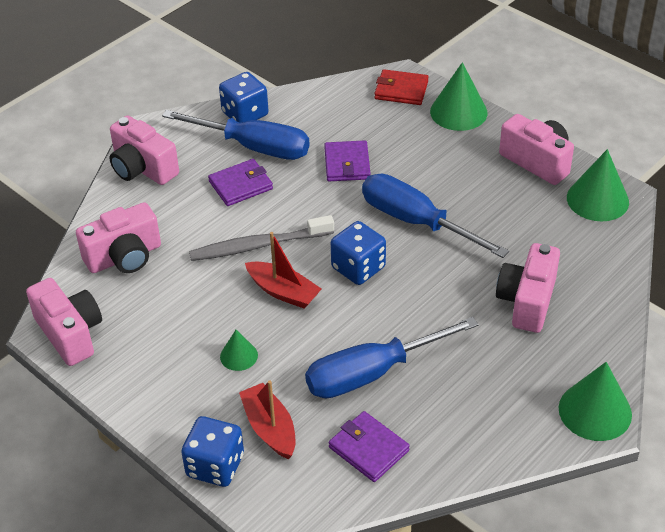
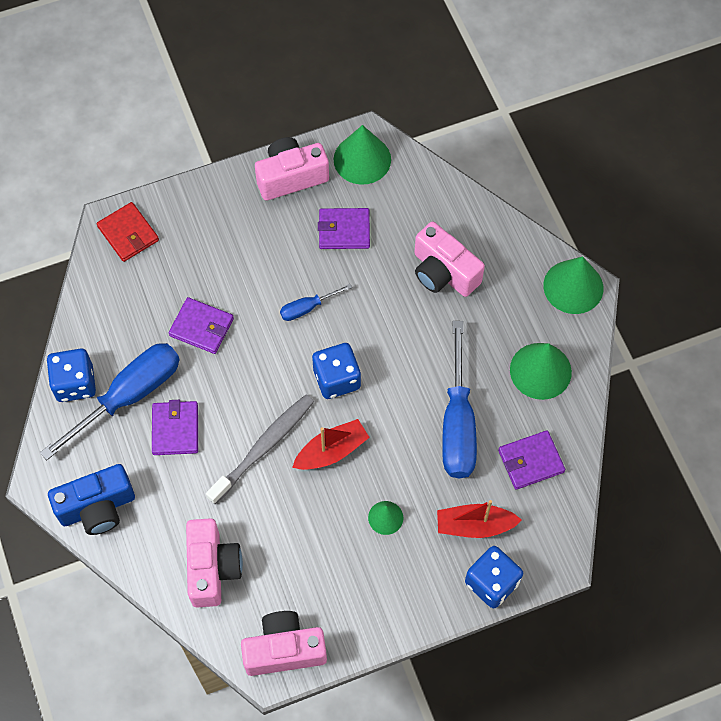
camera: 65 degrees left, 20 degrees up
pink camera [109,115,179,185] -> blue camera [48,464,135,535]
grey toothbrush [189,215,334,261] -> grey toothbrush turned 150 degrees counterclockwise [206,394,314,504]
blue screwdriver [362,174,509,258] -> blue screwdriver [280,284,352,321], size x0.48
red wallet [374,69,429,105] -> red wallet turned 75 degrees counterclockwise [97,202,159,262]
green cone [430,62,488,131] -> green cone moved to [510,343,572,400]
none -> purple wallet [318,208,370,249]

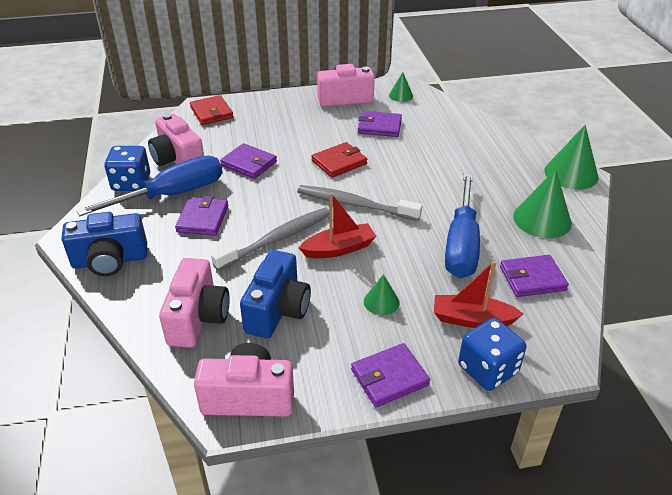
camera: 10 degrees right, 25 degrees down
blue screwdriver [280,284,352,321] -> red wallet [311,142,367,178]
blue dice [312,343,361,399] -> grey toothbrush [297,185,422,221]
green cone [334,125,391,185] -> green cone [389,72,413,102], size x0.55
pink camera [414,222,485,297] -> pink camera moved to [148,113,204,166]
none -> blue camera [240,250,311,338]
none -> purple wallet [351,343,430,407]

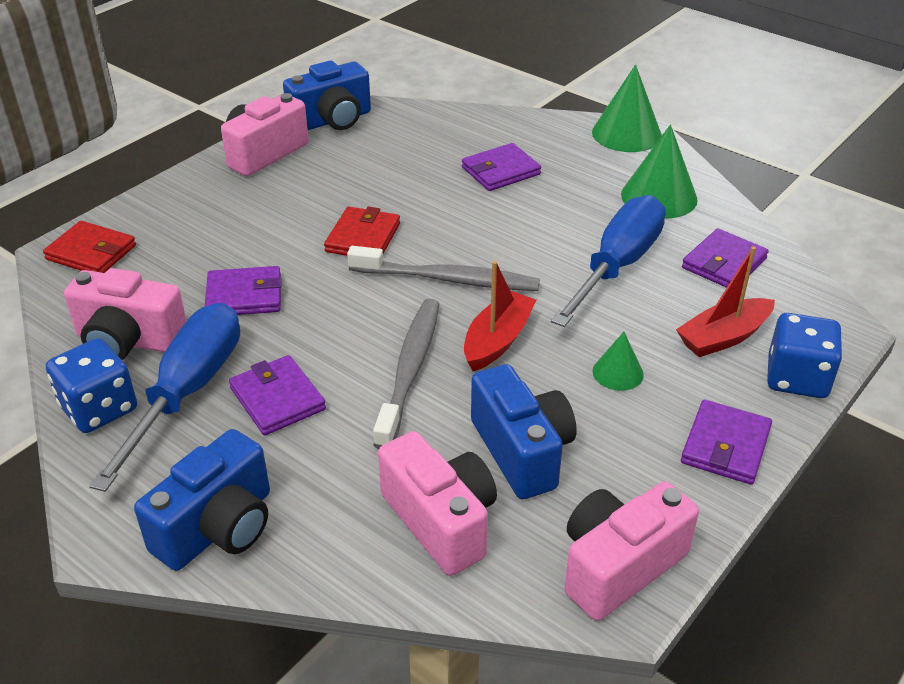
camera: 40 degrees left, 0 degrees up
grey toothbrush [297,185,422,221] -> grey toothbrush turned 150 degrees counterclockwise [347,246,540,291]
purple wallet [358,111,402,137] -> purple wallet moved to [462,143,541,191]
green cone [389,72,413,102] -> blue camera [283,61,371,130]
blue screwdriver [445,173,480,278] -> blue screwdriver turned 120 degrees counterclockwise [551,195,666,327]

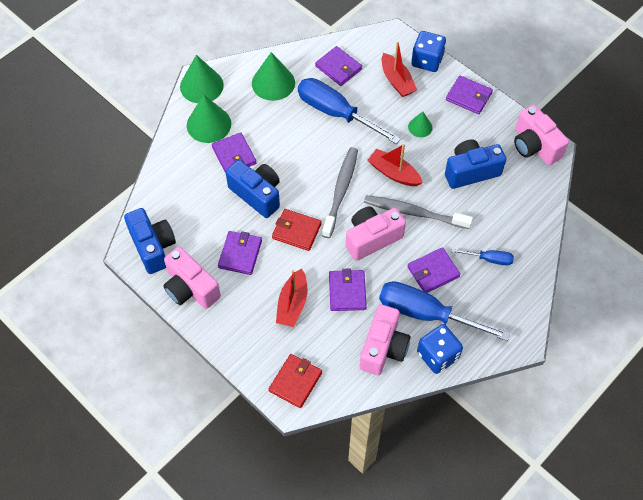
camera: 85 degrees left, 20 degrees up
blue camera [134,429,270,571] -> blue camera moved to [226,160,280,218]
pink camera [378,431,497,576] -> pink camera moved to [346,207,406,261]
none -> green cone [187,95,231,143]
none -> purple wallet [218,231,262,275]
none -> red boat [276,268,307,327]
none -> blue screwdriver [452,249,514,265]

